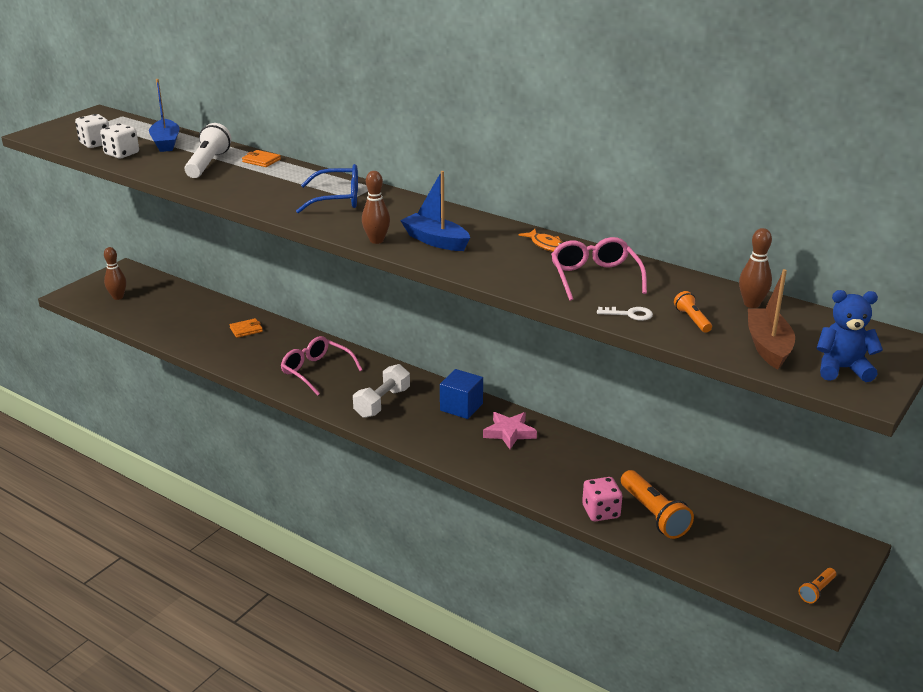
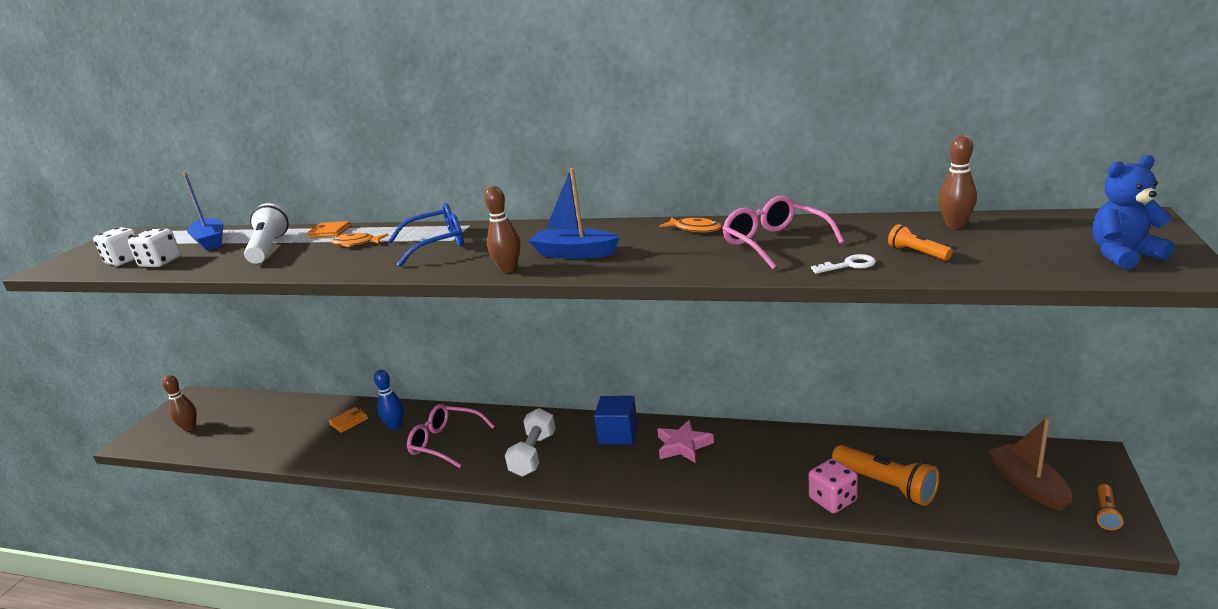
camera: 15 degrees left, 5 degrees down
brown boat [748,269,795,369] -> brown boat moved to [988,417,1072,511]
none -> orange fish [331,233,388,247]
none -> blue bowling pin [374,370,404,430]

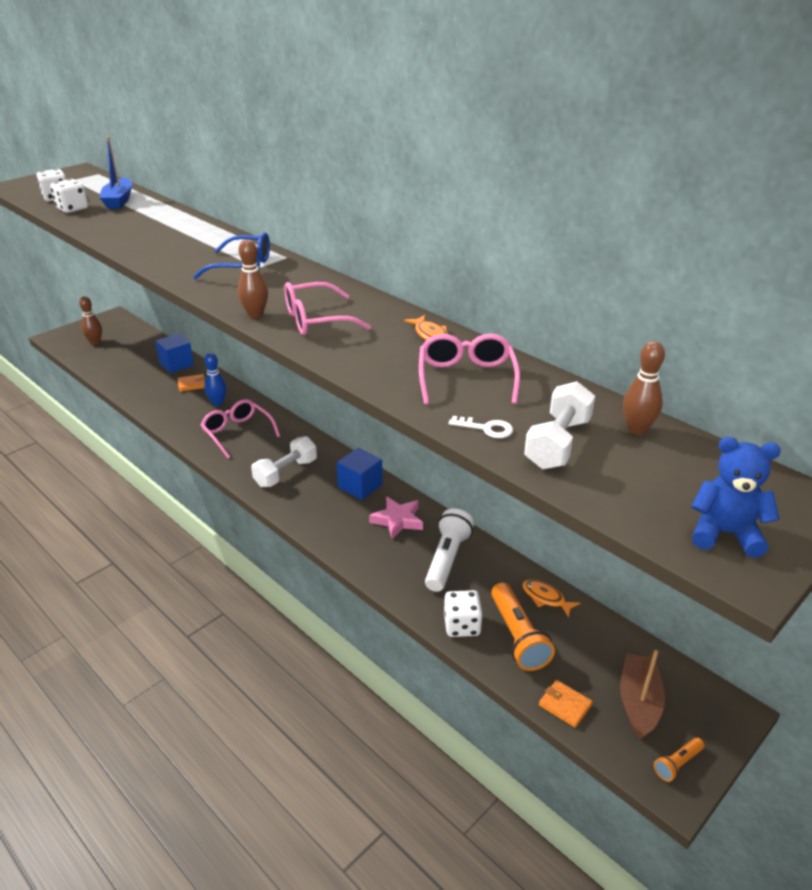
camera: 25 degrees right, 10 degrees up
white flashlight [244,203,289,264] -> white flashlight moved to [425,508,474,592]
orange wallet [307,221,351,238] -> orange wallet moved to [539,680,593,728]
orange fish [331,233,388,247] -> orange fish moved to [522,579,580,617]
blue boat [529,168,620,259] -> pink glasses [284,282,371,335]
pink dice [809,459,858,513] -> white dice [444,590,483,637]
orange flashlight [888,224,953,260] -> white dumbbell [524,381,595,469]
none -> blue cube [155,333,194,373]

